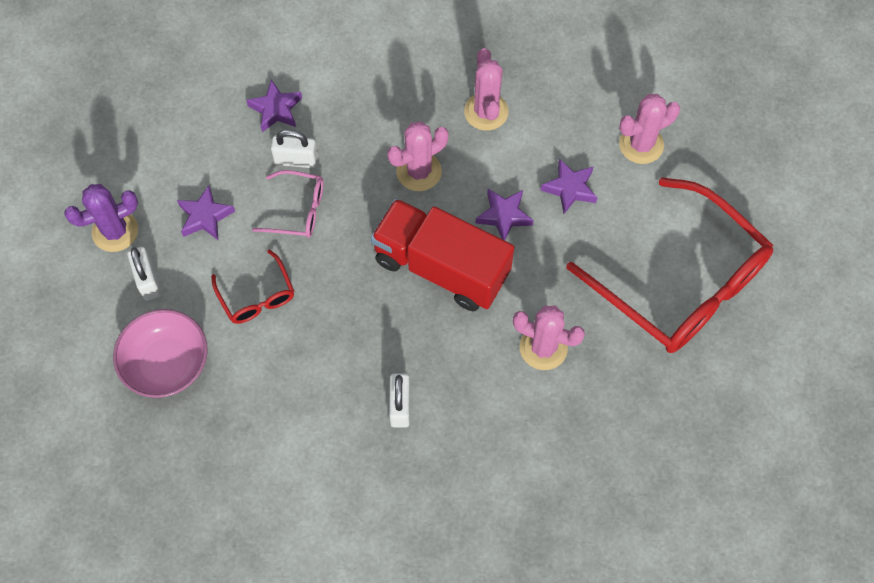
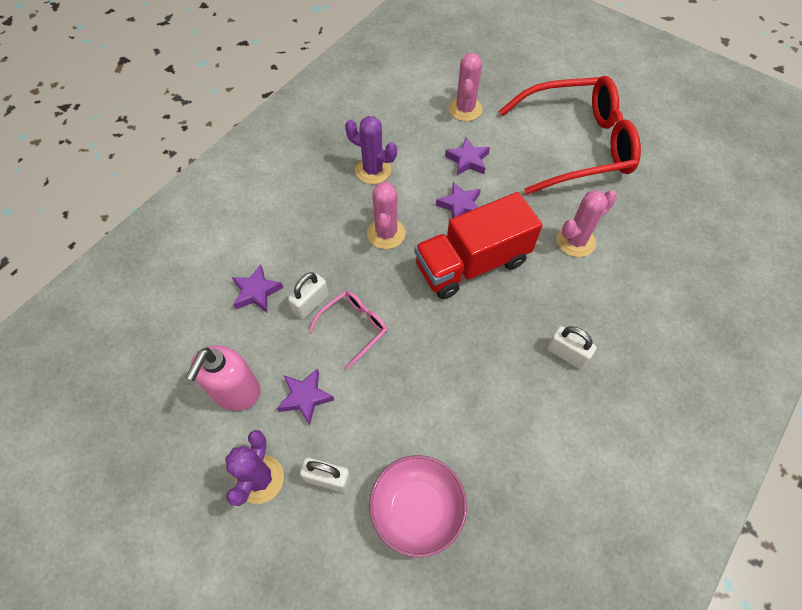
camera: 55 degrees left, 5 degrees down
red glasses [212,249,294,324] -> none
pink cactus [464,48,509,131] -> purple cactus [345,116,397,184]
none -> pink soap dispenser [185,345,261,411]

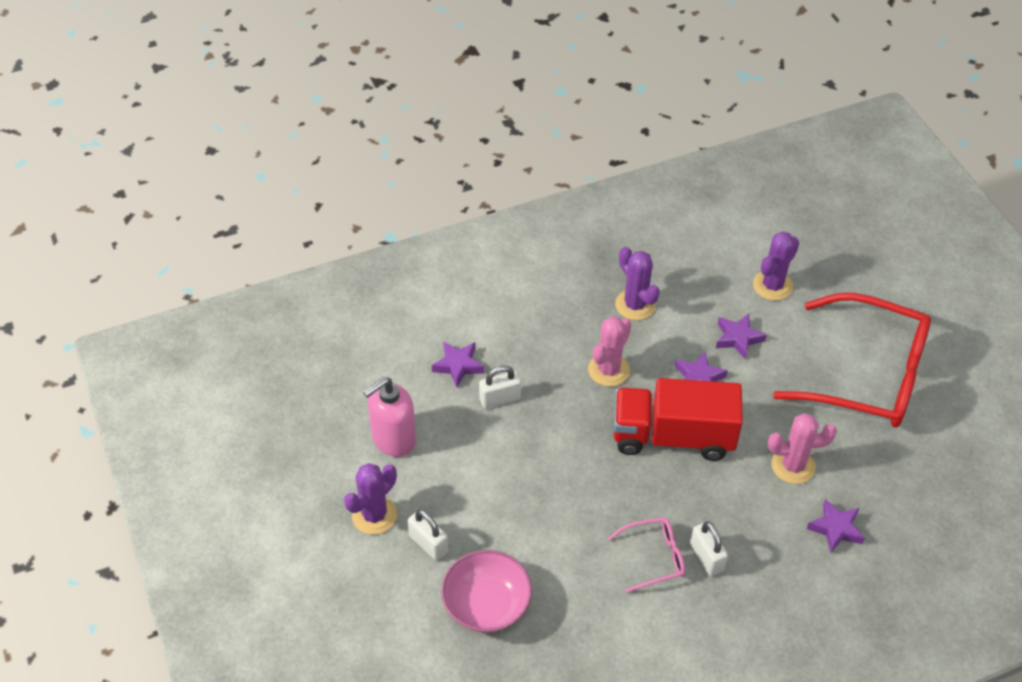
camera: 30 degrees right, 10 degrees down
purple star [277,368,334,425] -> purple star moved to [806,499,865,553]
pink glasses [308,291,387,370] -> pink glasses moved to [608,517,685,592]
pink cactus [449,53,482,121] -> purple cactus [753,231,800,301]

